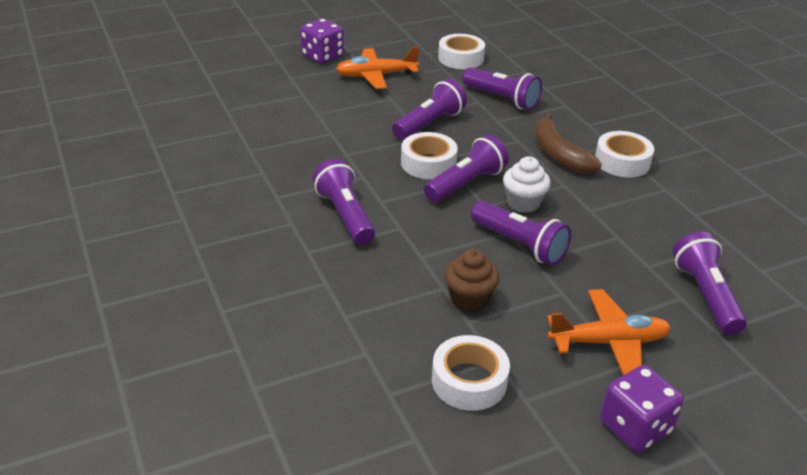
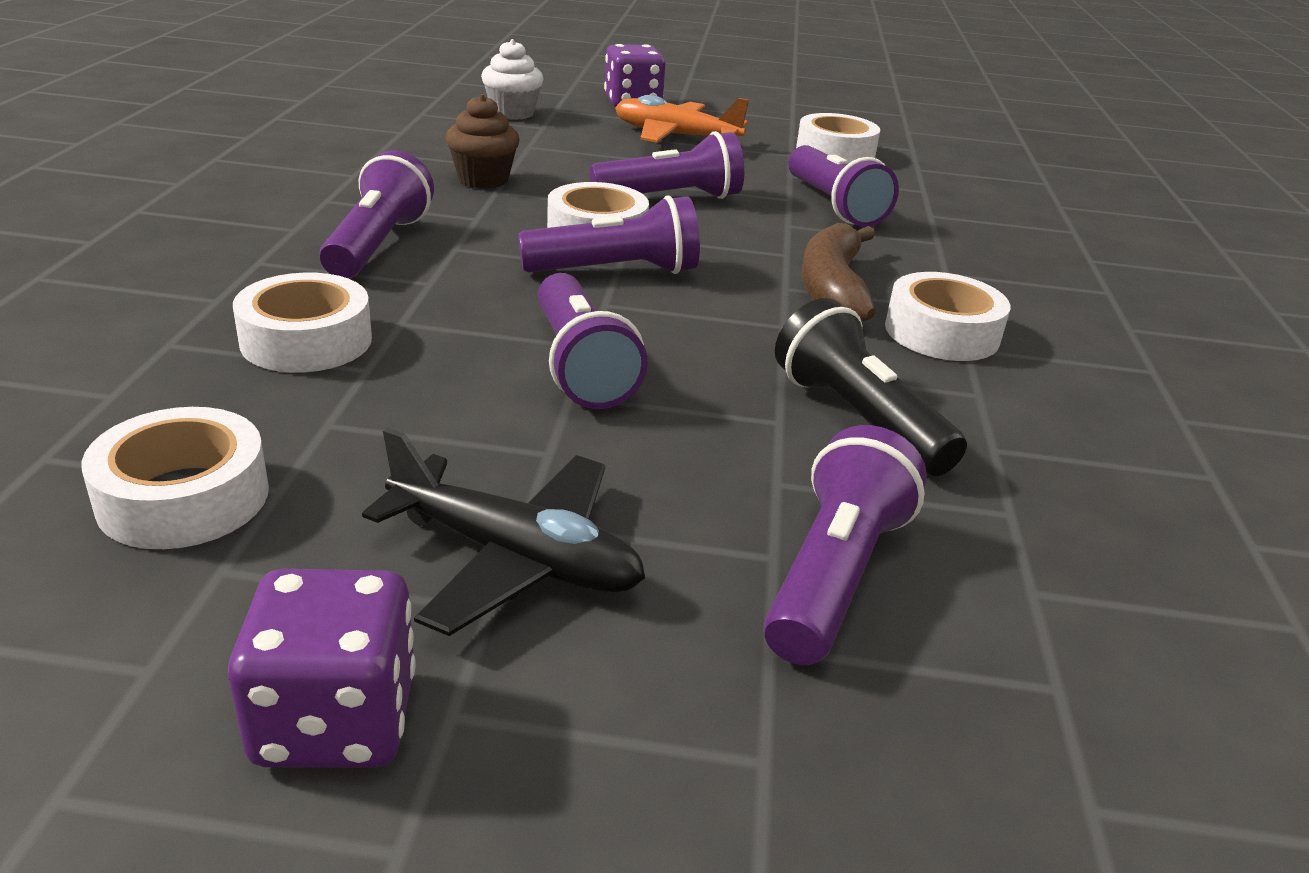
camera: 30 degrees right, 5 degrees down
brown cupcake [445,249,499,312] -> brown cupcake moved to [445,94,519,189]
white cupcake [503,156,551,213] -> white cupcake moved to [481,39,544,120]
orange plane [547,289,671,375] -> black plane [362,428,645,636]
none -> white tape [233,273,372,373]
none -> black flashlight [775,298,967,476]

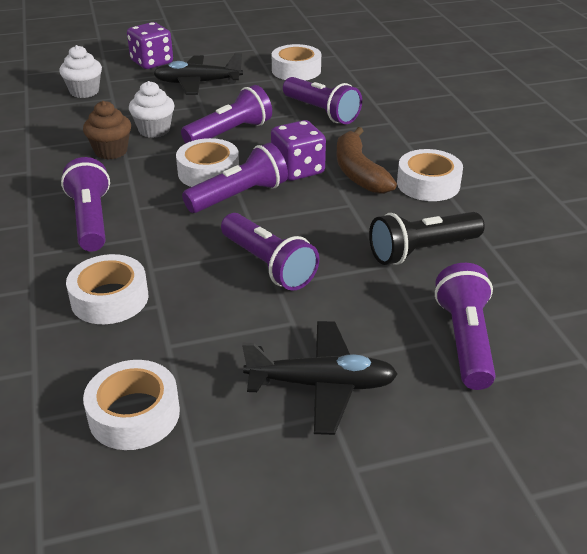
camera: 20 degrees left, 5 degrees up
purple dice [228,569,415,768] -> purple dice moved to [271,120,326,181]
orange plane [615,95,749,143] -> black plane [153,53,243,95]
black flashlight [775,298,967,476] -> black flashlight turned 60 degrees counterclockwise [369,212,485,265]
none -> white cupcake [129,81,174,138]

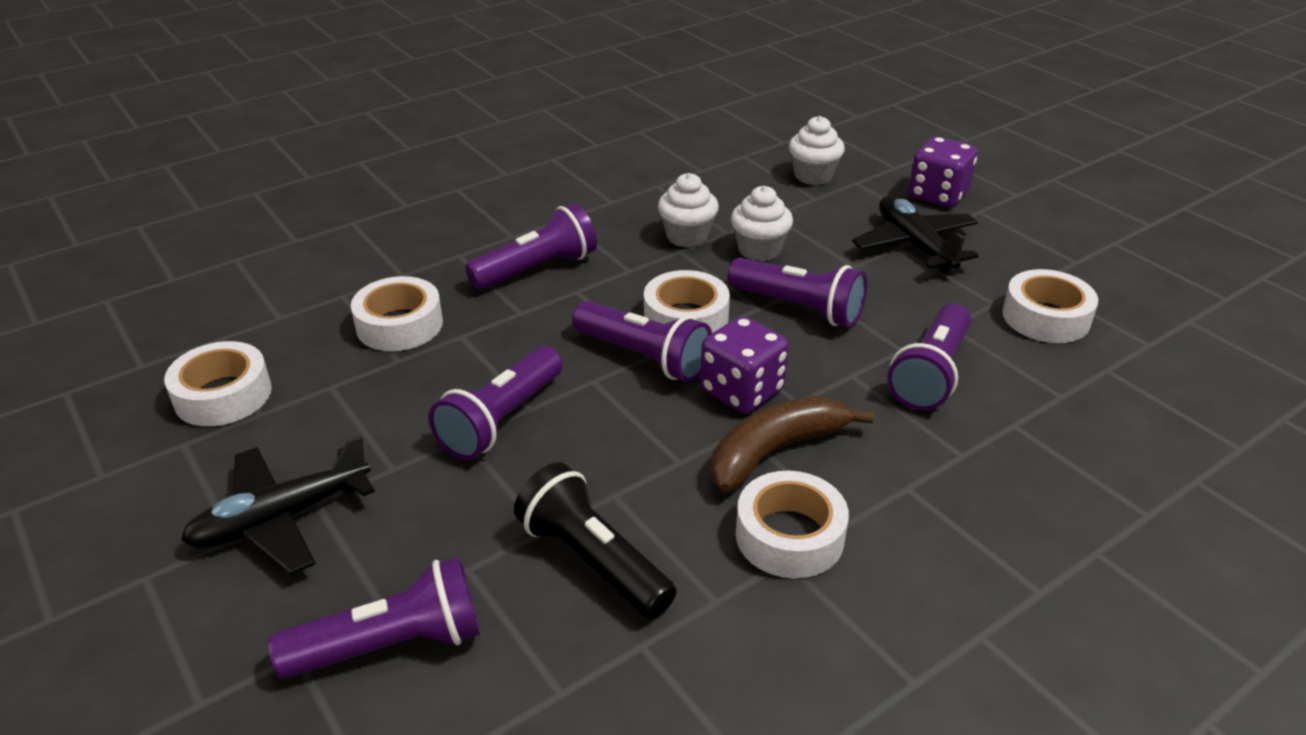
camera: 70 degrees right, 0 degrees up
brown cupcake [83,101,131,160] -> white cupcake [658,173,719,248]
black plane [242,321,398,435] -> black plane turned 75 degrees clockwise [181,435,375,575]

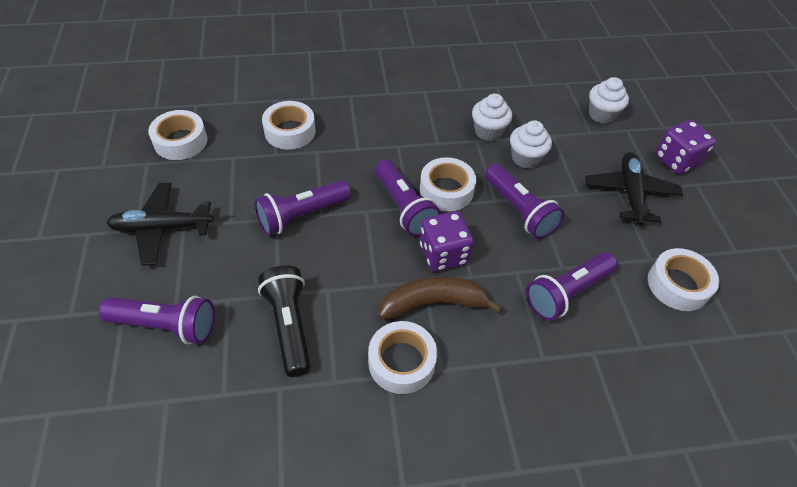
camera: 25 degrees right, 15 degrees up
purple flashlight [465,203,597,290] -> none

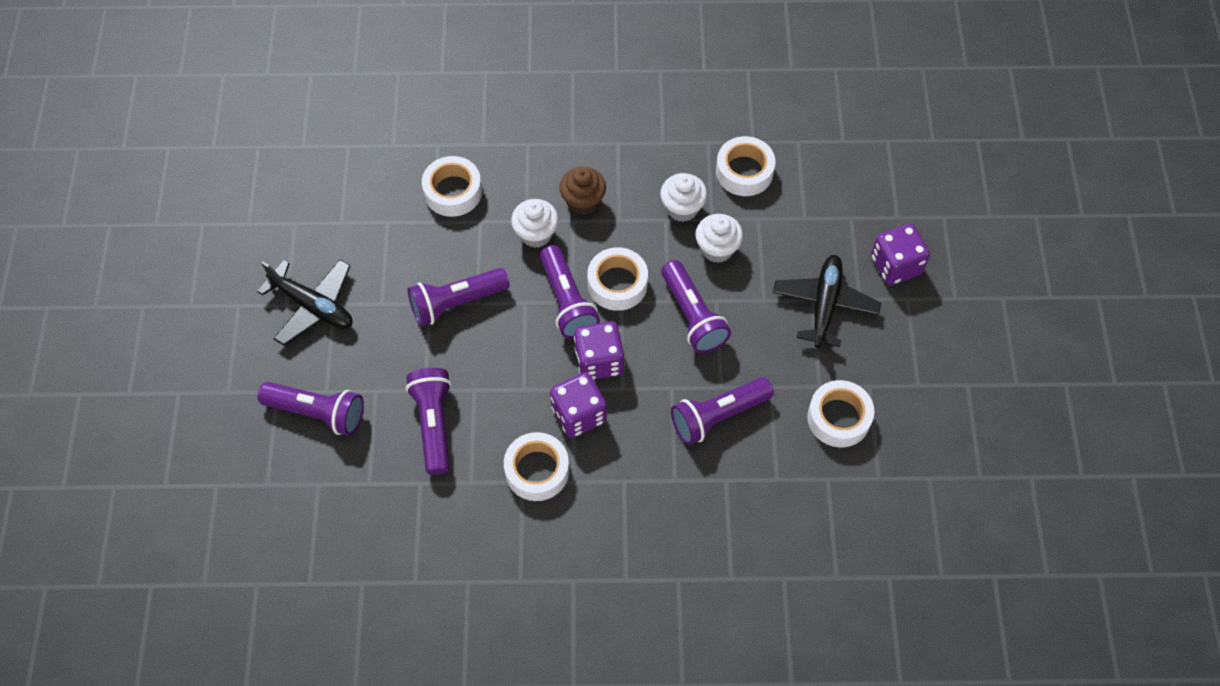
camera: 10 degrees right, 10 degrees up
black plane [106,183,214,266] -> black plane turned 150 degrees counterclockwise [257,260,353,346]
white tape [148,110,207,160] -> white tape moved to [716,136,775,196]
black flashlight [258,265,311,377] -> purple flashlight [406,368,451,475]
brown banana [379,276,503,320] -> purple dice [550,372,607,438]
white cupcake [589,77,629,124] -> white cupcake moved to [511,199,559,248]
none -> brown cupcake [559,166,606,215]

